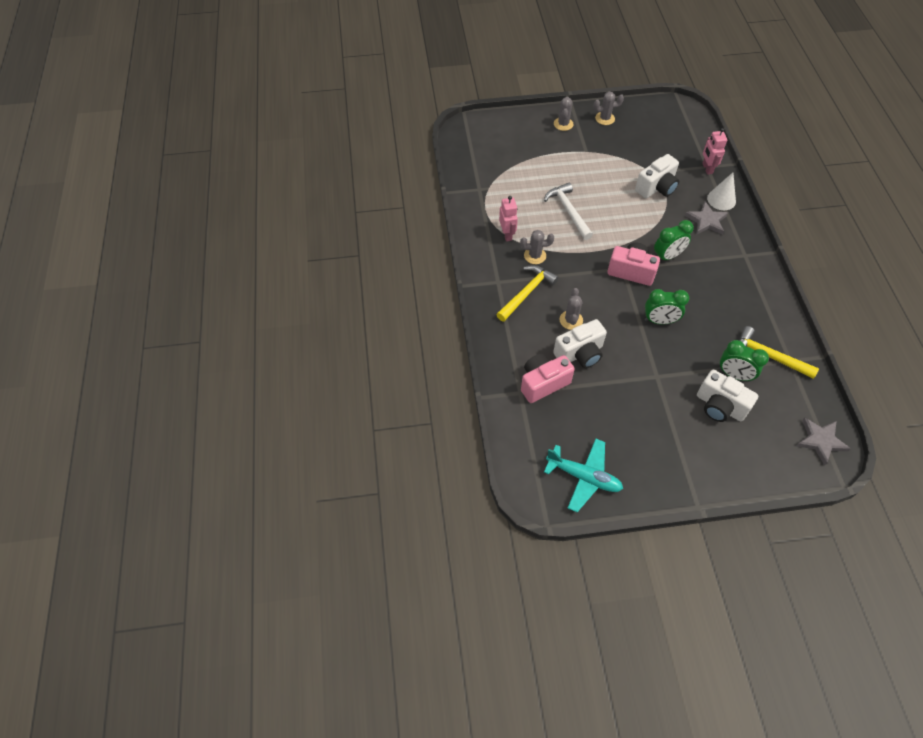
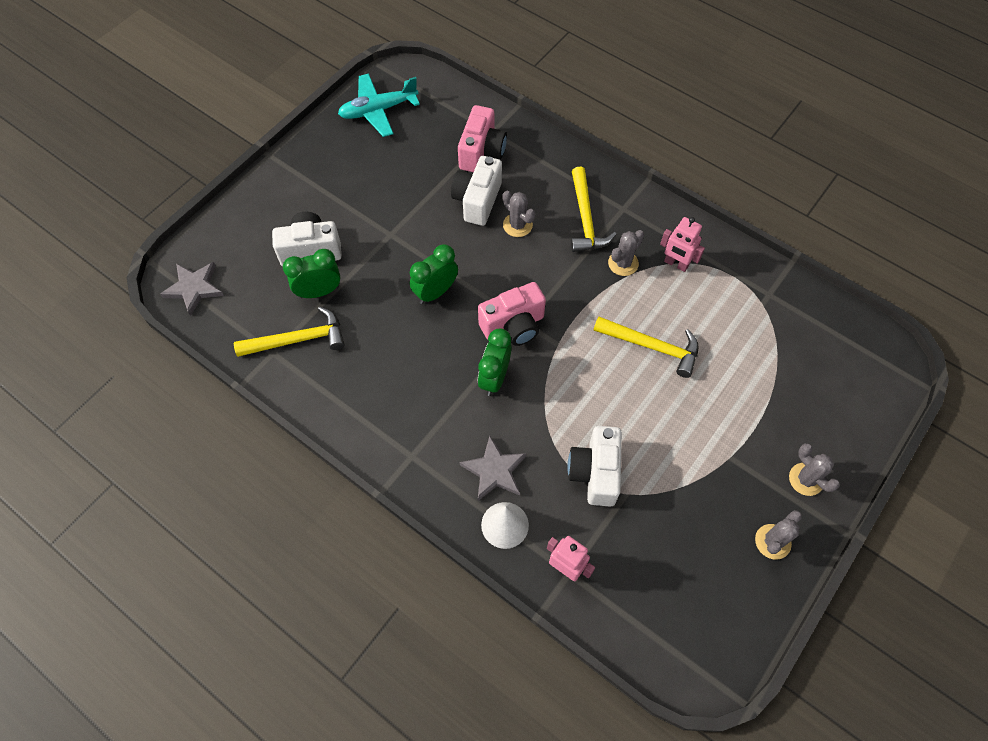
camera: 135 degrees right, 5 degrees up
white hammer [544,182,593,240] -> yellow hammer [593,316,699,378]

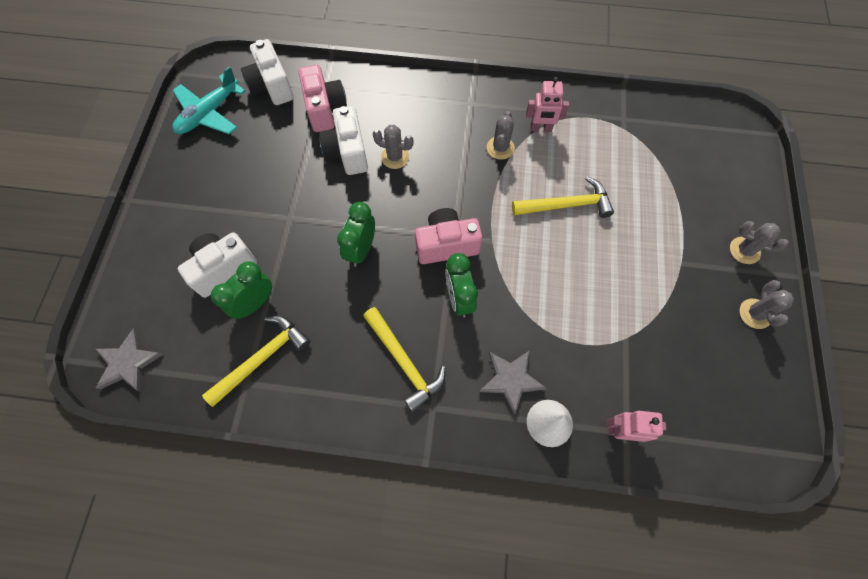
camera: 30 degrees left, 5 degrees up
pink camera [478,282,546,346] -> pink camera turned 135 degrees counterclockwise [415,208,482,264]
white camera [567,426,622,507] -> white camera moved to [241,39,294,105]
yellow hammer [571,167,617,252] -> yellow hammer moved to [363,307,445,412]

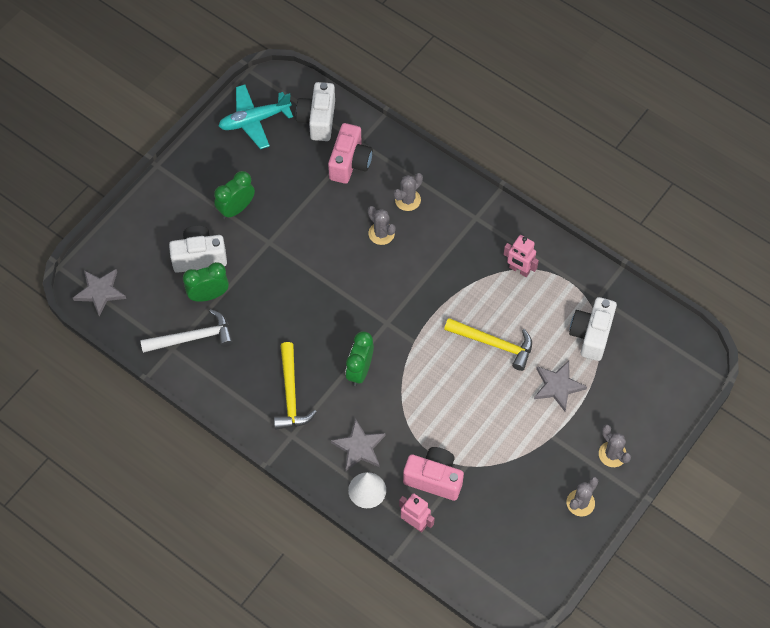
camera: 30 degrees right, 5 degrees down
yellow hammer [202,316,310,407] -> white hammer [140,309,233,353]
white camera [319,106,368,175] -> white camera moved to [569,297,617,361]
green clock [337,202,375,267] -> green clock moved to [214,171,255,219]
pink camera [415,208,482,264] -> pink camera moved to [403,447,464,501]
grey cactus [487,111,515,160] -> grey cactus moved to [394,173,423,211]
none -> grey star [534,361,587,411]

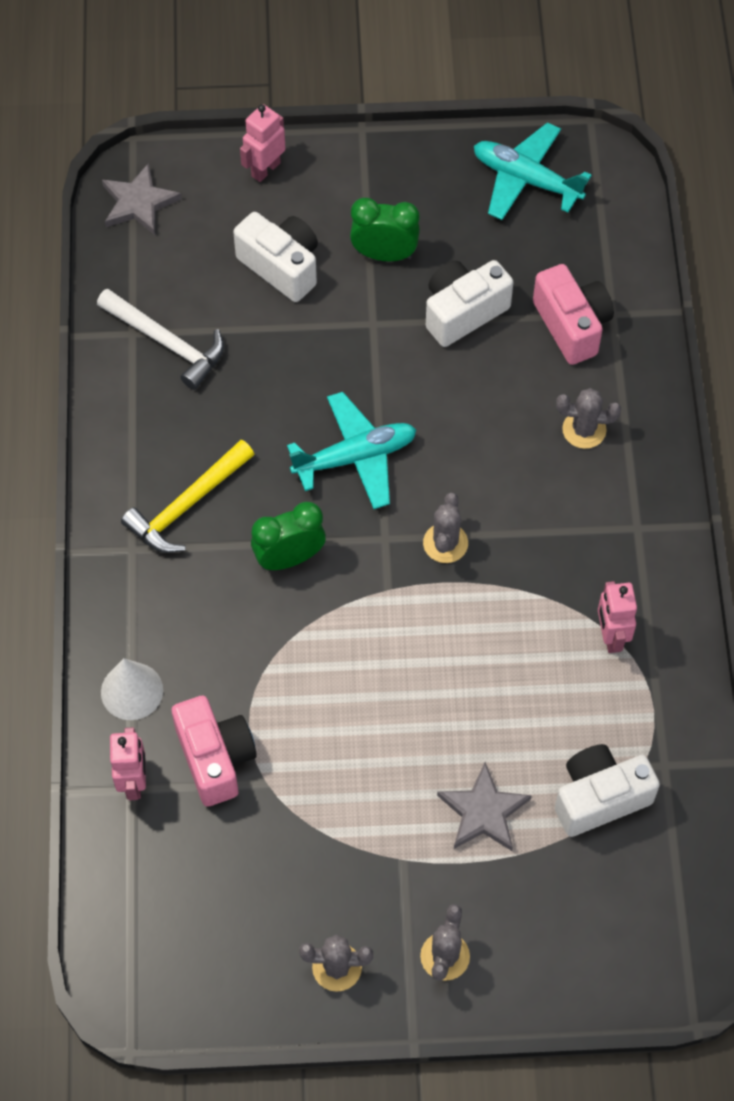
camera: 50 degrees right, 0 degrees up
green clock [183,262,229,302] -> none
white camera [296,82,335,141] -> white camera moved to [426,260,513,347]
pink camera [328,123,373,184] -> pink camera turned 90 degrees counterclockwise [533,264,614,365]
grey star [331,419,385,471] -> none
grey cactus [368,206,396,245] -> grey cactus moved to [423,493,468,563]
yellow hammer [444,318,532,371] -> none
none -> pink robot [240,104,286,182]
none -> turquoise plane [287,392,416,509]

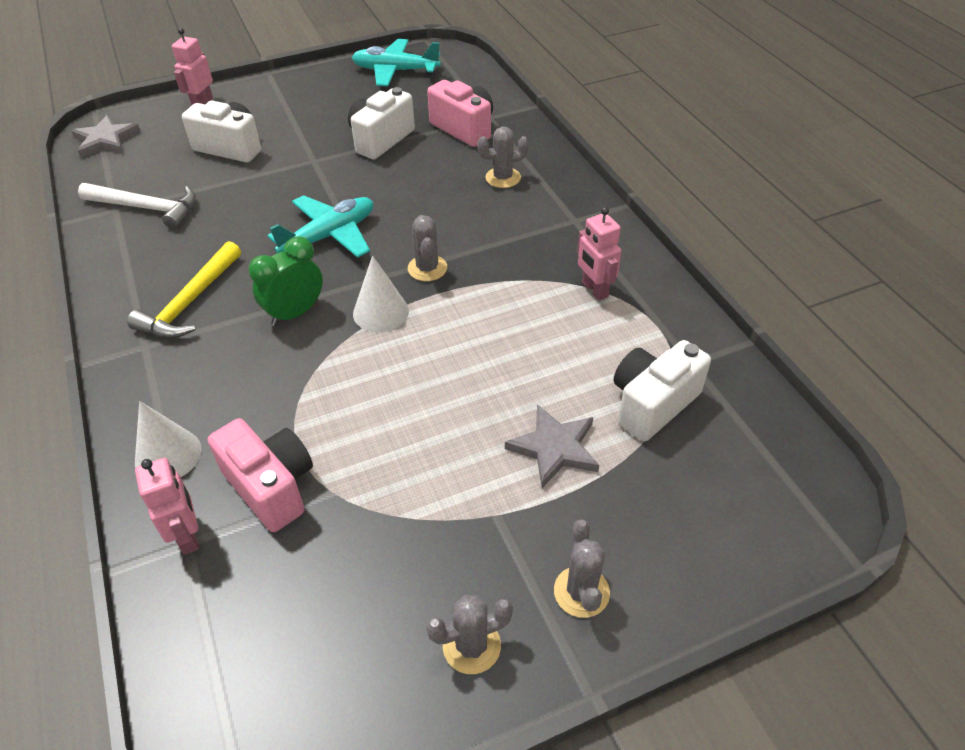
camera: 20 degrees left, 15 degrees down
green clock [350,198,420,261] -> none
none -> white cone [353,255,409,332]

